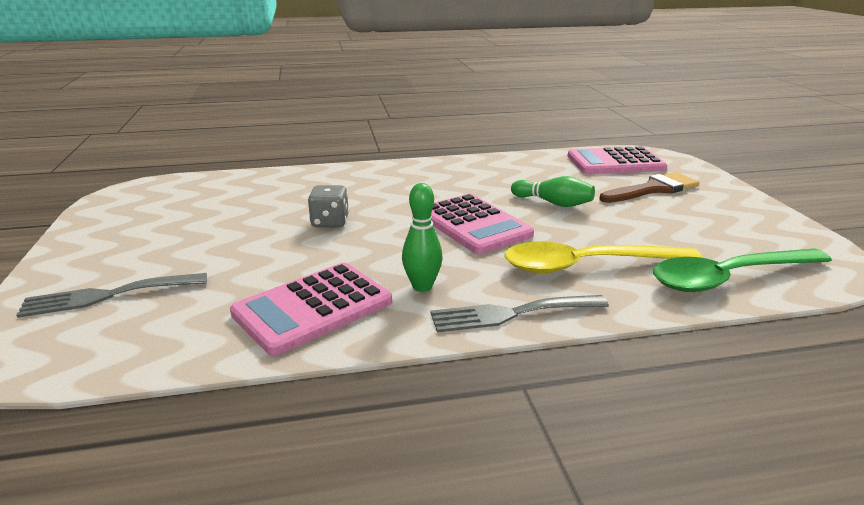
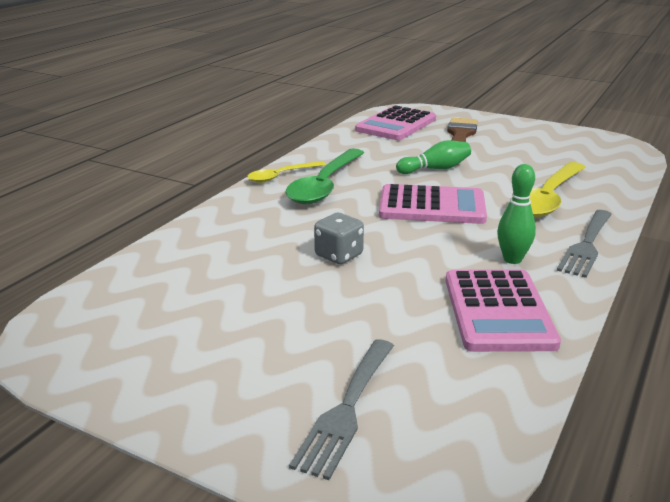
camera: 50 degrees left, 0 degrees up
green spoon [653,248,832,292] -> green spoon moved to [285,148,364,204]
none -> yellow spoon [247,161,326,183]

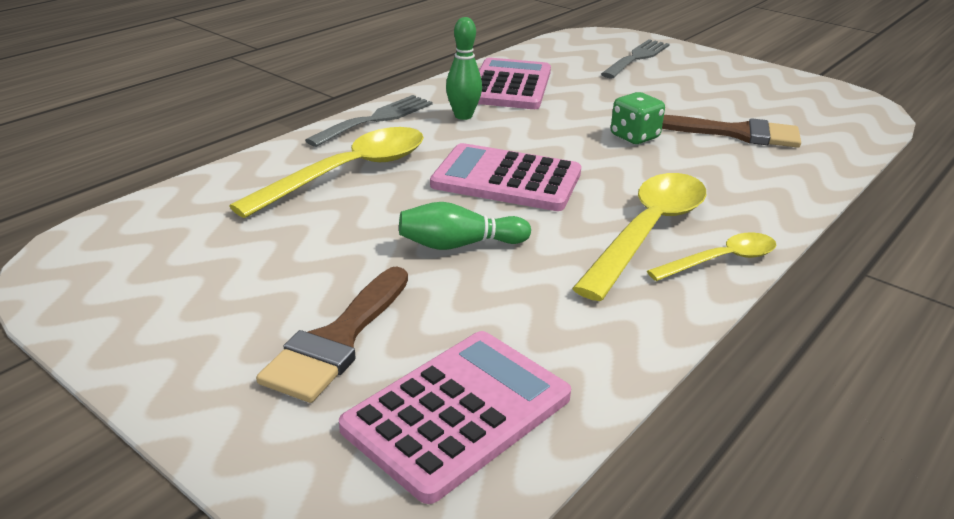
camera: 170 degrees left, 5 degrees up
green spoon [285,148,364,204] -> yellow spoon [572,173,706,301]
grey dice [314,213,364,264] -> green dice [611,92,665,144]
none -> brown brush [662,115,801,148]

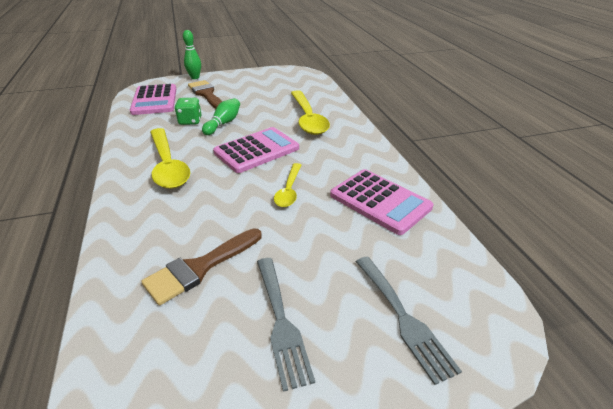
camera: 125 degrees right, 5 degrees up
grey fork [305,95,432,147] -> grey fork moved to [257,258,315,392]
green bowling pin [446,17,482,120] -> green bowling pin moved to [183,30,201,79]
green dice [611,92,665,144] -> green dice moved to [174,98,201,125]
yellow spoon [647,233,776,281] -> yellow spoon moved to [274,163,301,207]

